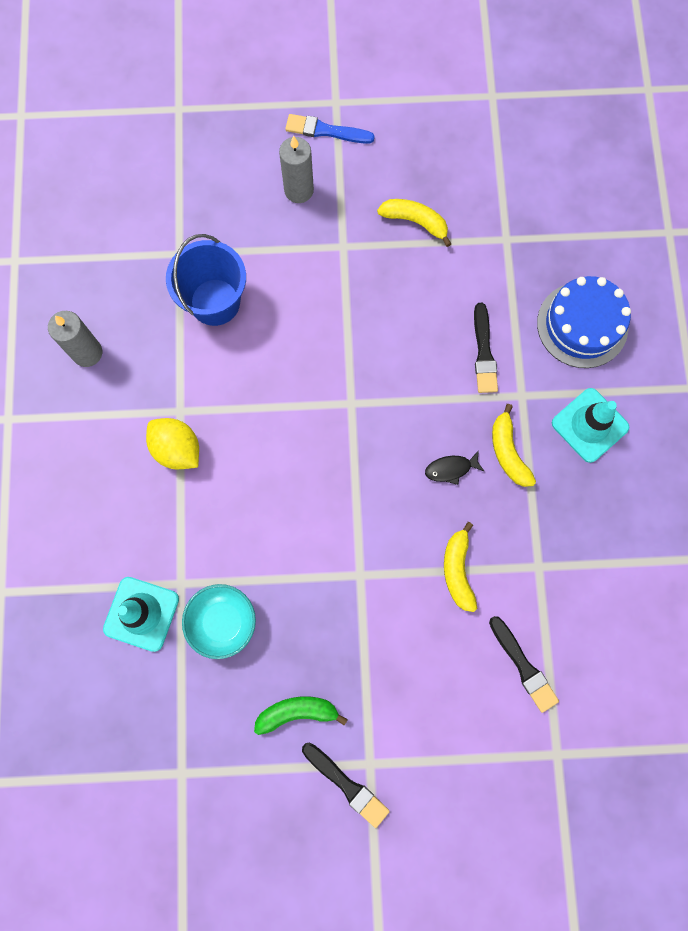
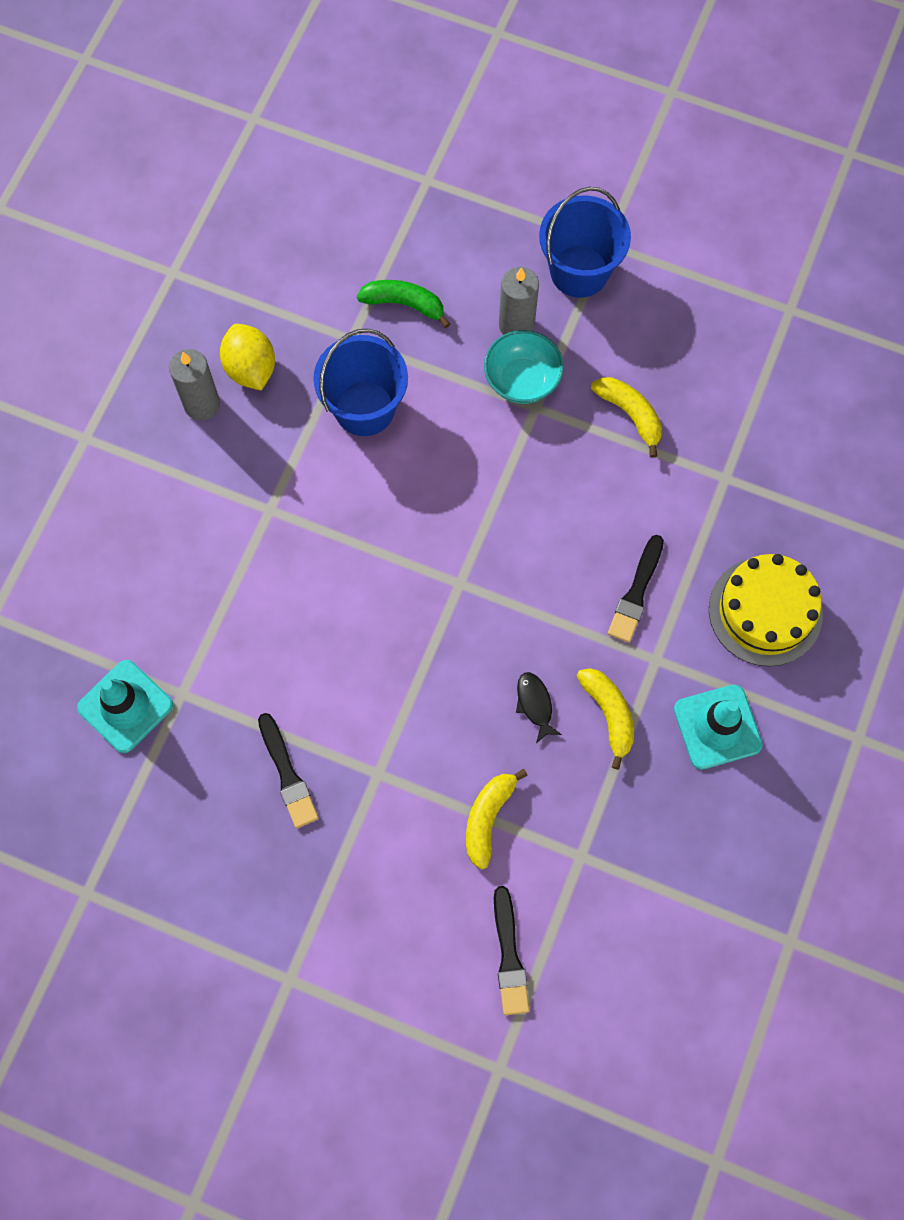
camera: 25 degrees right, 5 degrees down
yellow lemon [146,418,199,469] -> yellow lemon moved to [220,324,275,391]
turquoise bowl [182,584,256,659] -> turquoise bowl moved to [484,330,564,404]
green banana [254,696,348,735] -> green banana moved to [357,280,450,328]
blue brush [285,114,375,144] -> blue bucket [539,187,631,298]
black brush [302,742,390,828] -> black brush moved to [258,713,319,828]
black fish [425,450,484,485] -> black fish turned 60 degrees clockwise [516,672,562,743]
yellow banana [492,404,536,487] -> yellow banana turned 150 degrees clockwise [577,668,634,769]
blue cake [537,276,631,368] -> yellow cake [709,554,823,667]

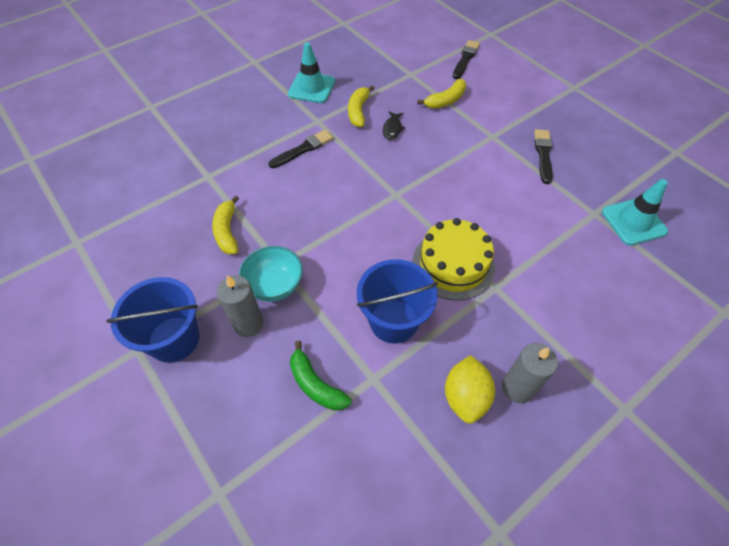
camera: 150 degrees left, 15 degrees down
yellow cake [709,554,823,667] -> yellow cake moved to [413,218,495,300]

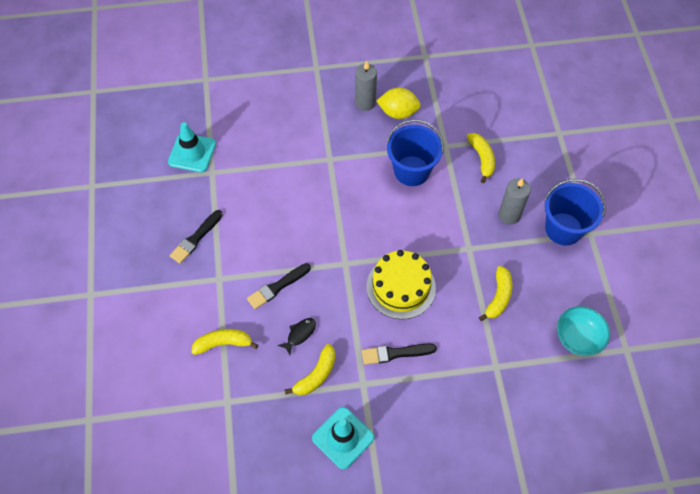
camera: 150 degrees left, 5 degrees up
turquoise bowl [239,246,303,302] -> turquoise bowl moved to [557,306,610,356]
green banana [290,341,352,411] -> yellow banana [466,133,495,183]
yellow cake [413,218,495,300] -> yellow cake moved to [366,250,436,319]
yellow lemon [445,355,495,424] -> yellow lemon turned 60 degrees clockwise [377,88,421,119]
black brush [453,40,480,79] -> black brush moved to [247,263,311,309]

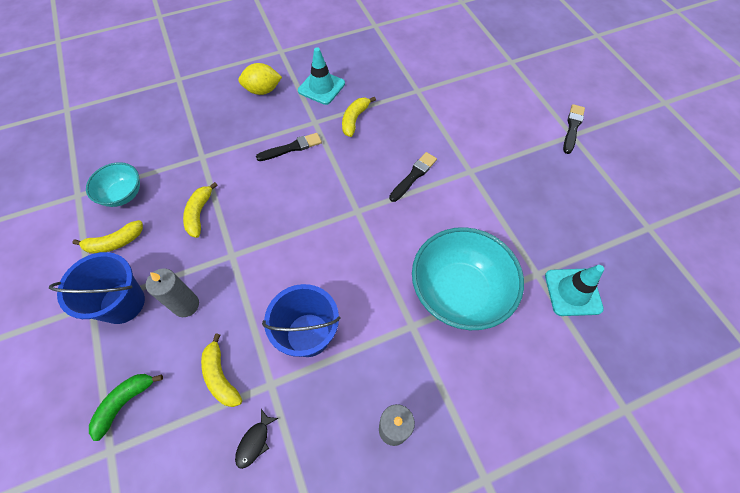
camera: 165 degrees right, 0 degrees up
black brush [170,210,223,264] -> black brush moved to [563,104,585,154]
yellow banana [191,329,258,355] -> yellow banana moved to [72,220,143,254]
black fish [278,318,316,355] -> black fish moved to [235,409,278,469]
yellow cake [366,250,436,319] -> none
yellow lemon [377,88,421,119] -> yellow lemon moved to [238,63,282,95]
none -> green banana [89,374,163,441]
none -> turquoise bowl [412,227,524,330]

